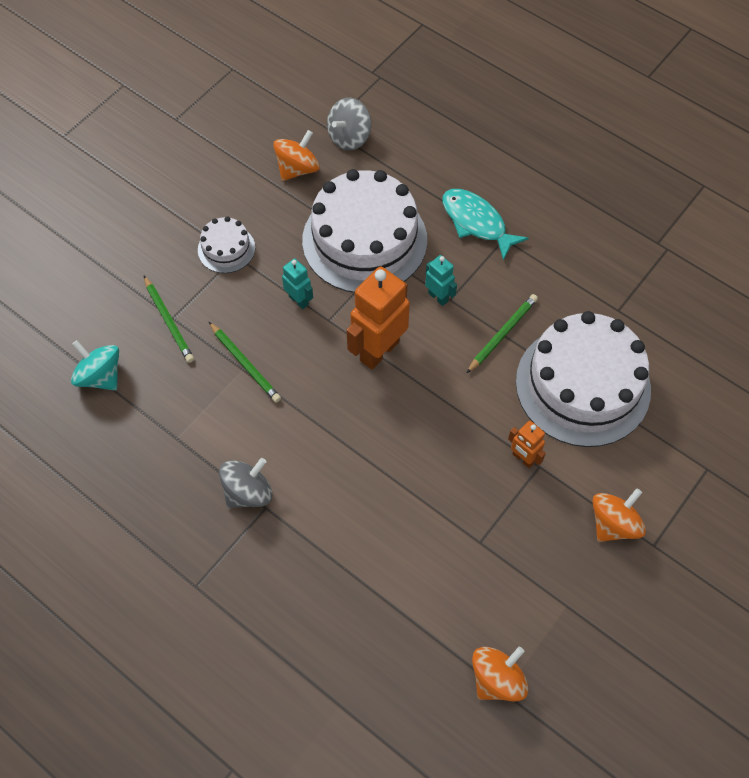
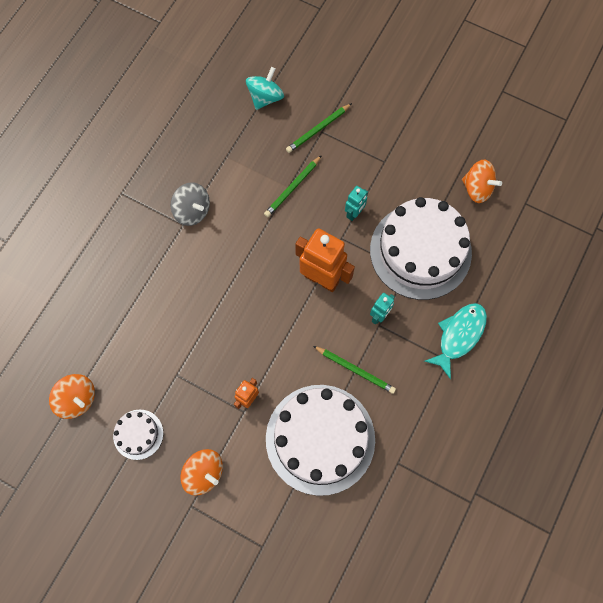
camera: 80 degrees right, 10 degrees up
white cake [198,216,255,273] -> white cake moved to [113,409,163,460]
grey spinning top [327,97,371,151] -> none

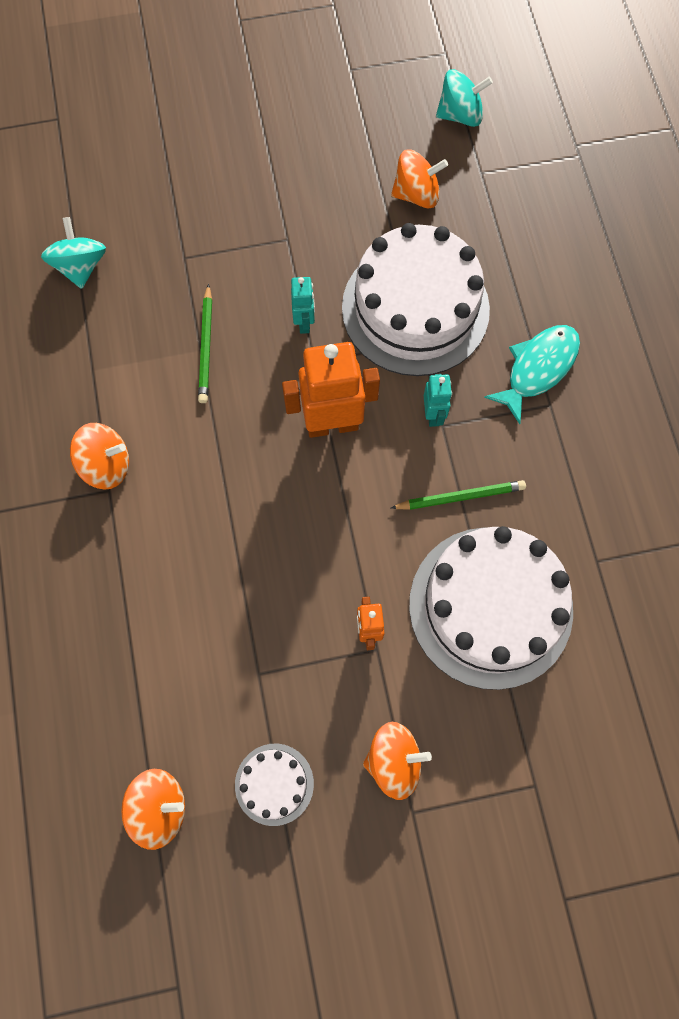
camera: 40 degrees left, 0 degrees up
grey spinning top [171,183,210,226] -> orange spinning top [70,423,129,490]
green pencil [286,103,352,153] -> none
turquoise fish [424,303,487,379] -> turquoise fish turned 45 degrees clockwise [484,325,580,424]
none -> turquoise spinning top [436,69,493,127]

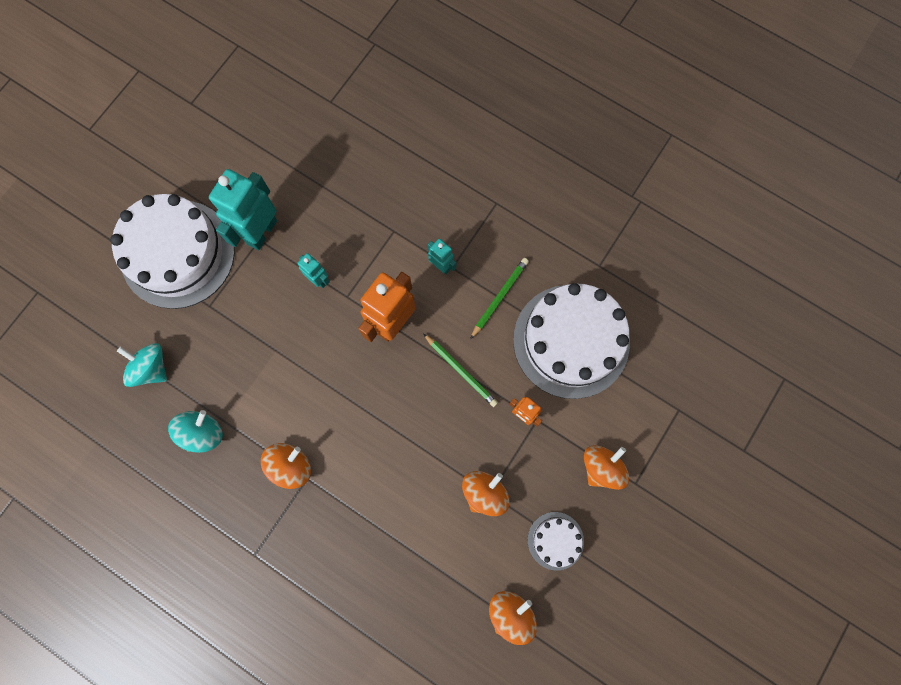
camera: 45 degrees left, 5 degrees up
green pencil [198,284,212,403] -> green pencil moved to [423,333,498,407]
white cake [342,223,490,376] -> white cake moved to [110,194,235,309]
orange spinning top [391,149,448,208] -> orange spinning top moved to [462,471,510,516]
turquoise spinning top [436,69,493,127] -> turquoise spinning top moved to [168,410,223,453]
turquoise fish [484,325,580,424] -> none
none -> turquoise robot [209,169,277,250]

